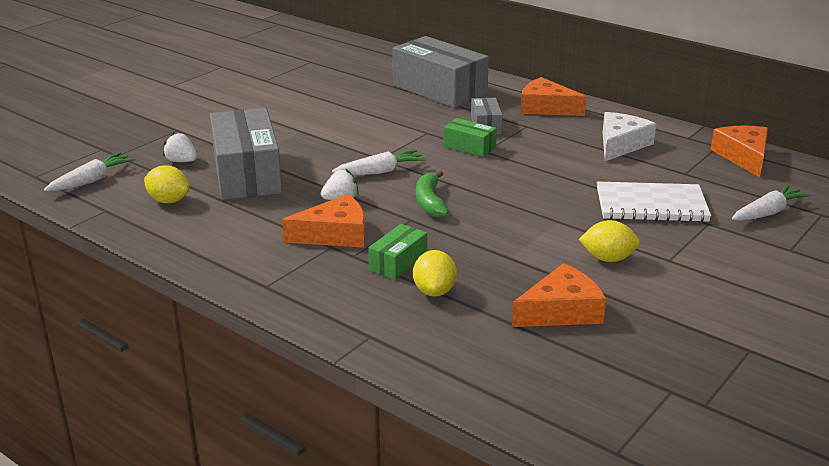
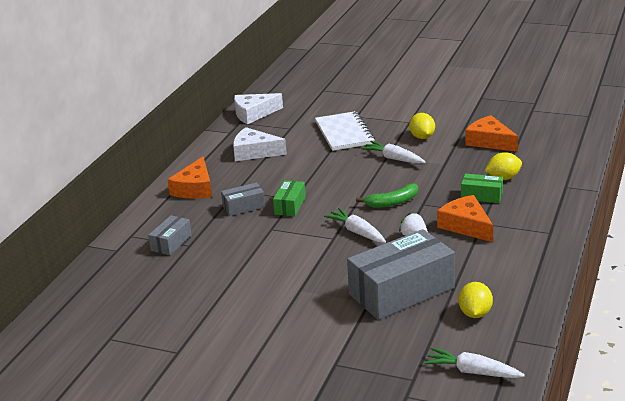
camera: 105 degrees left, 0 degrees up
white strawberry [163,132,197,162] -> none
grey box [392,36,489,108] -> grey box [148,215,192,255], size x0.48
orange cheese [710,126,768,177] -> white cheese [234,93,283,124]
white carrot [732,185,811,221] -> white carrot moved to [361,141,425,164]

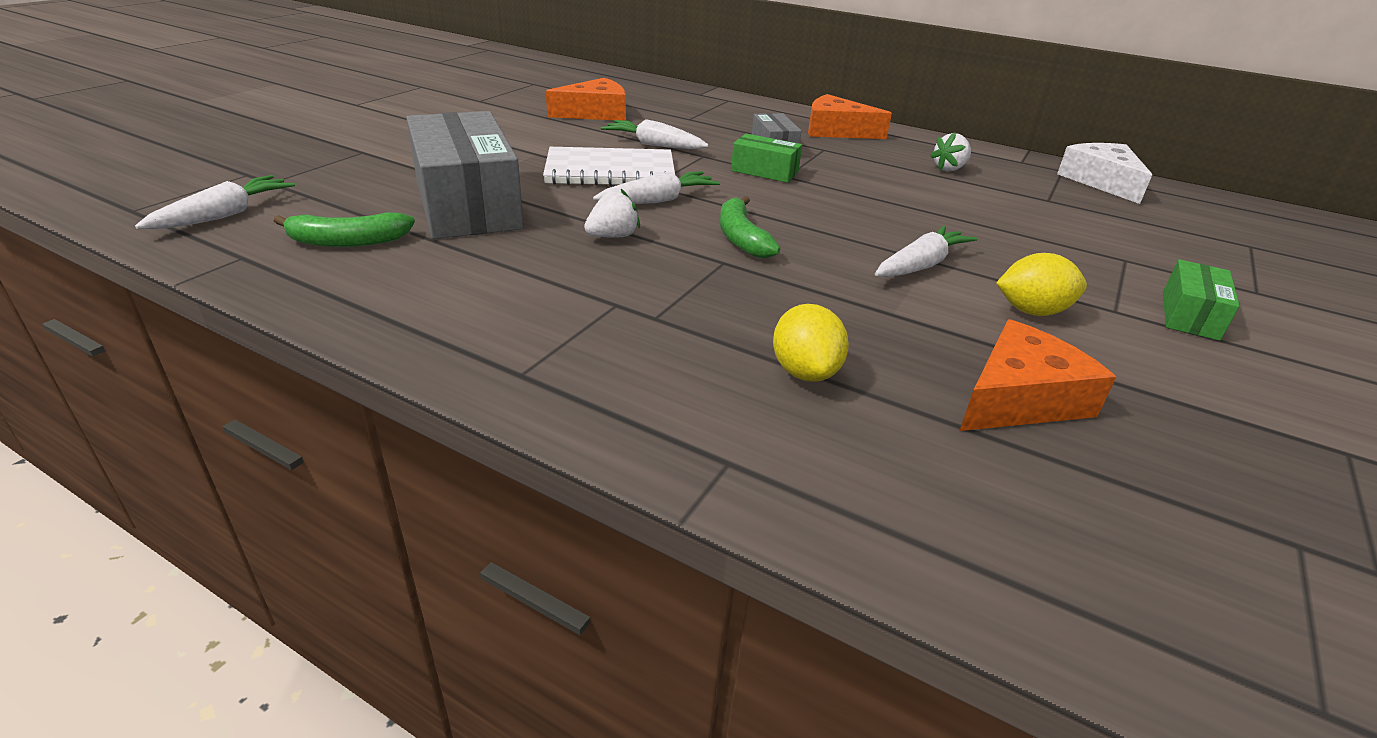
camera: 95 degrees right, 5 degrees up
grey box [148,215,192,255] -> none
white cheese [233,127,287,161] -> white strawberry [930,132,971,171]
white notebook [315,111,375,151] -> white notebook moved to [543,147,675,186]
orange cheese [437,195,493,242] -> orange cheese moved to [546,78,626,121]
yellow lemon [458,282,493,318] -> green banana [274,212,415,247]
green box [461,173,503,203] -> green box moved to [1163,260,1240,341]
none -> white carrot [601,119,709,149]

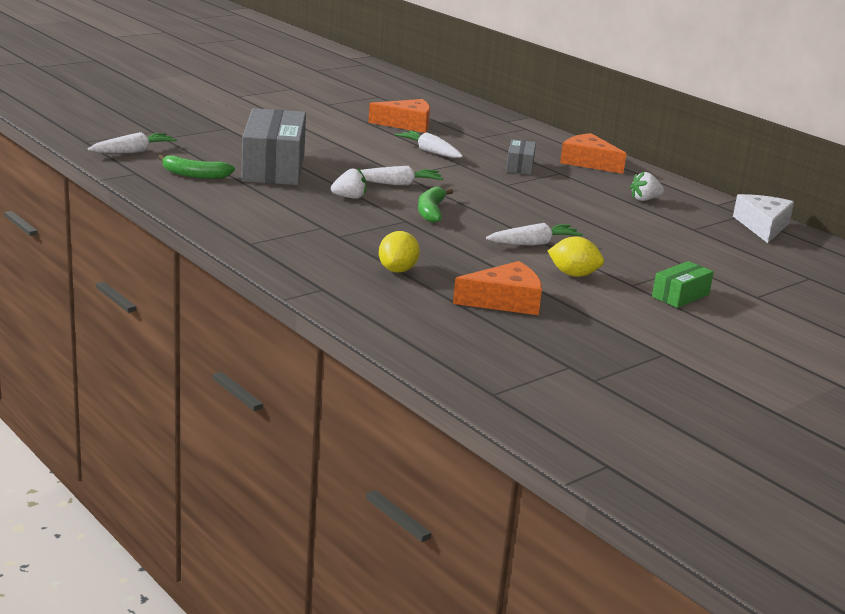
camera: 20 degrees right, 10 degrees down
white notebook [543,147,675,186] -> none
green box [731,134,802,183] -> none

